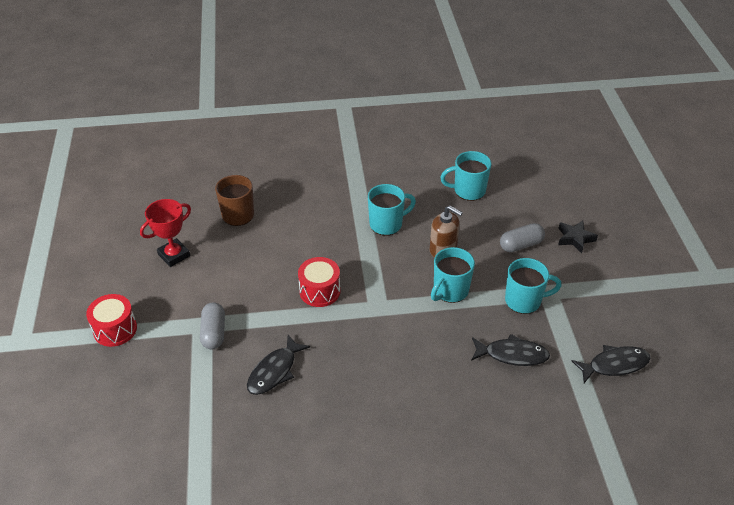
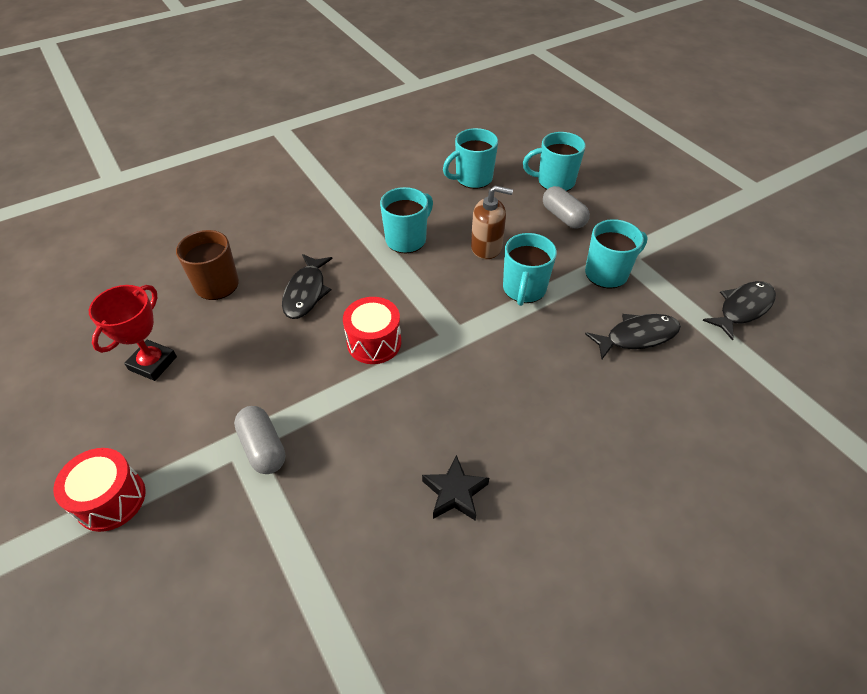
camera: 25 degrees left, 5 degrees up
black fish [247,335,310,395] -> black fish moved to [282,254,333,319]
grey capsule [500,223,545,252] -> grey capsule turned 75 degrees counterclockwise [543,186,590,229]
black star [558,221,598,253] -> black star moved to [422,455,489,521]
none -> turquoise mug [523,132,586,191]

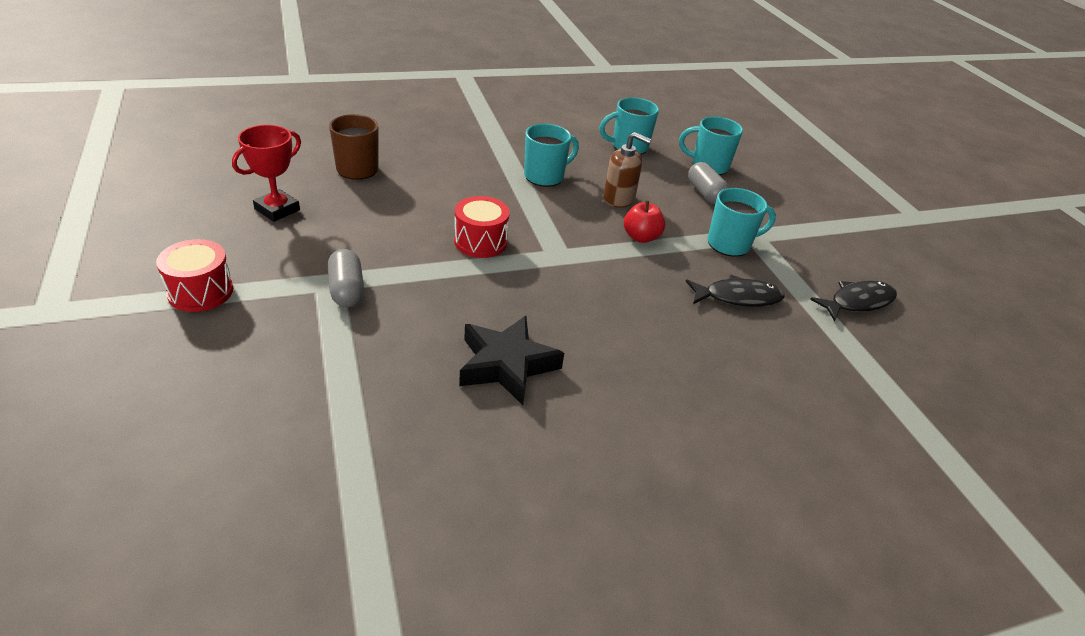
camera: 10 degrees right, 10 degrees down
black fish [282,254,333,319] -> none
black star [422,455,489,521] -> black star [459,316,564,405], size x1.60
turquoise mug [503,233,557,306] -> red apple [624,200,665,243]

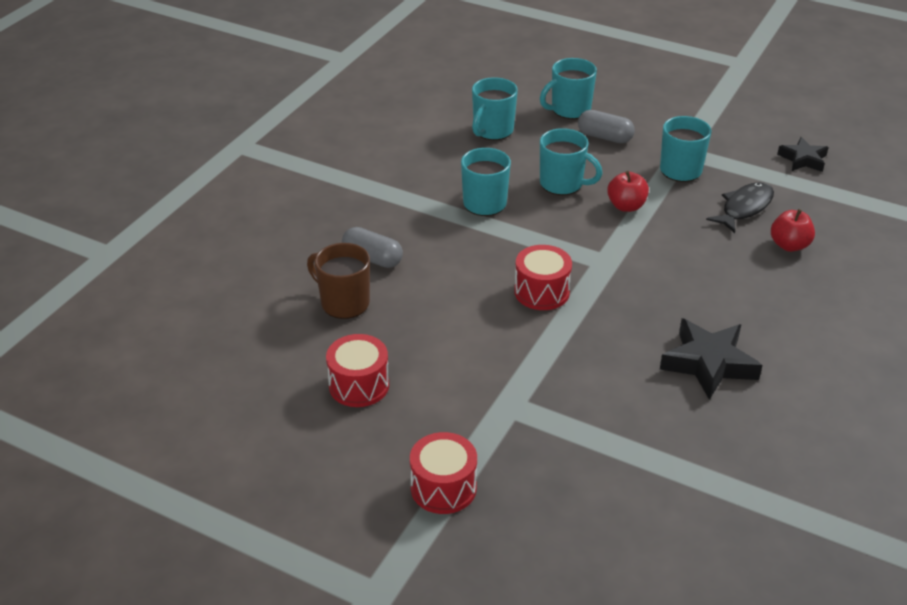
camera: 40 degrees left, 0 degrees up
red trophy [232,125,301,222] -> red drum [326,334,389,407]
grey capsule [328,249,364,307] -> grey capsule moved to [342,227,403,268]
brown soap dispenser [603,132,651,208] -> turquoise mug [540,128,603,195]
black fish [810,281,897,321] -> black star [777,137,829,172]
none -> red apple [771,209,815,252]

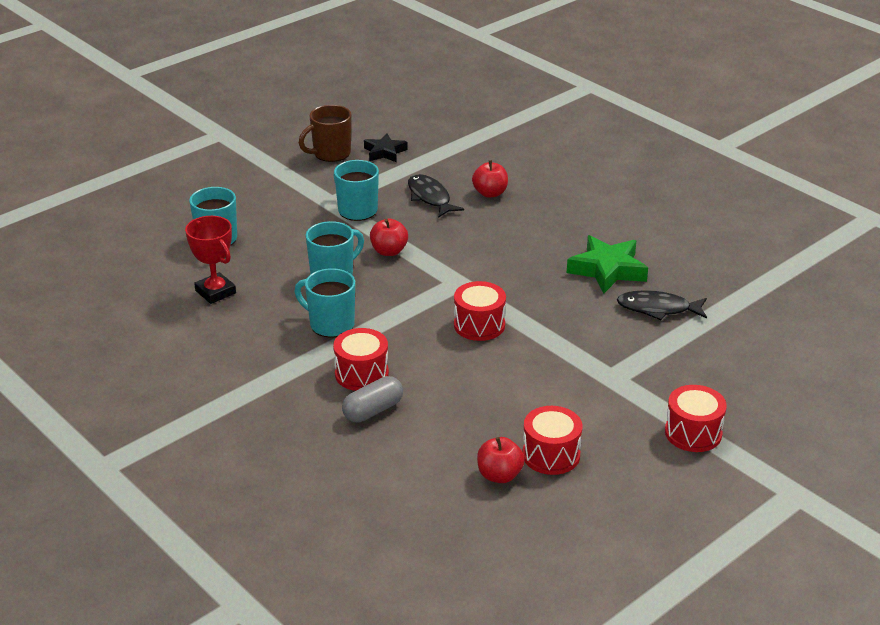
camera: 70 degrees left, 5 degrees down
brown mug [307,243,370,319] -> brown mug moved to [299,105,351,162]
turquoise mug [472,77,518,140] -> red trophy [185,216,236,304]
grey capsule [578,110,635,143] -> none
black star [660,318,762,400] -> green star [567,235,648,294]
none -> red drum [333,328,389,391]
none -> red apple [477,437,525,483]
none -> black fish [617,290,707,320]

